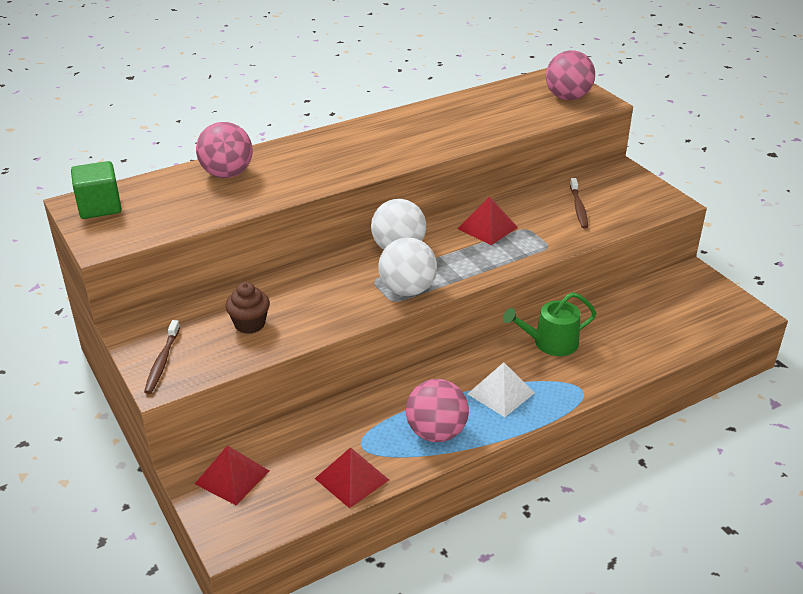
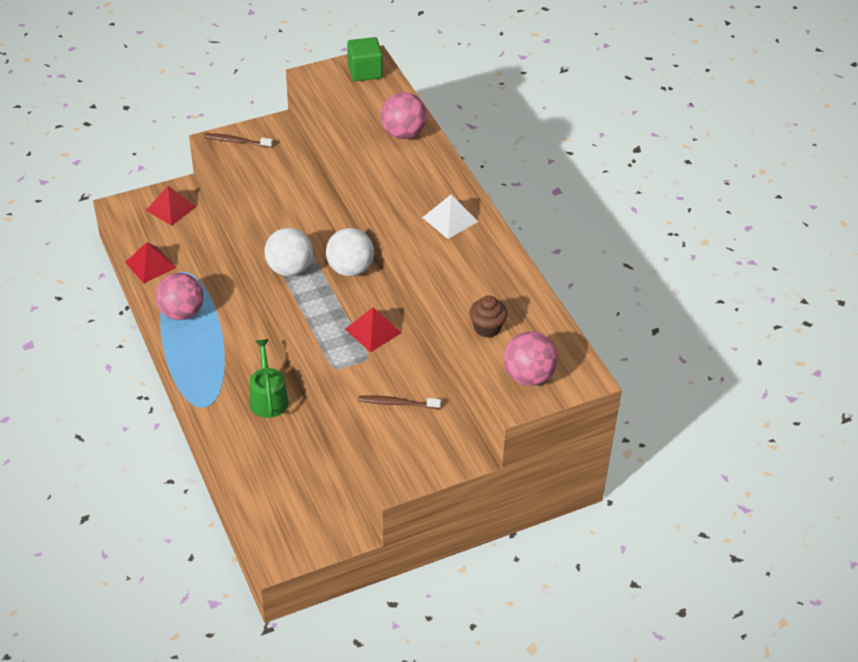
camera: 95 degrees right, 10 degrees up
brown cupcake [225,282,270,334] -> brown cupcake moved to [470,295,507,338]
white pyramid [468,362,535,417] -> white pyramid moved to [422,195,478,239]

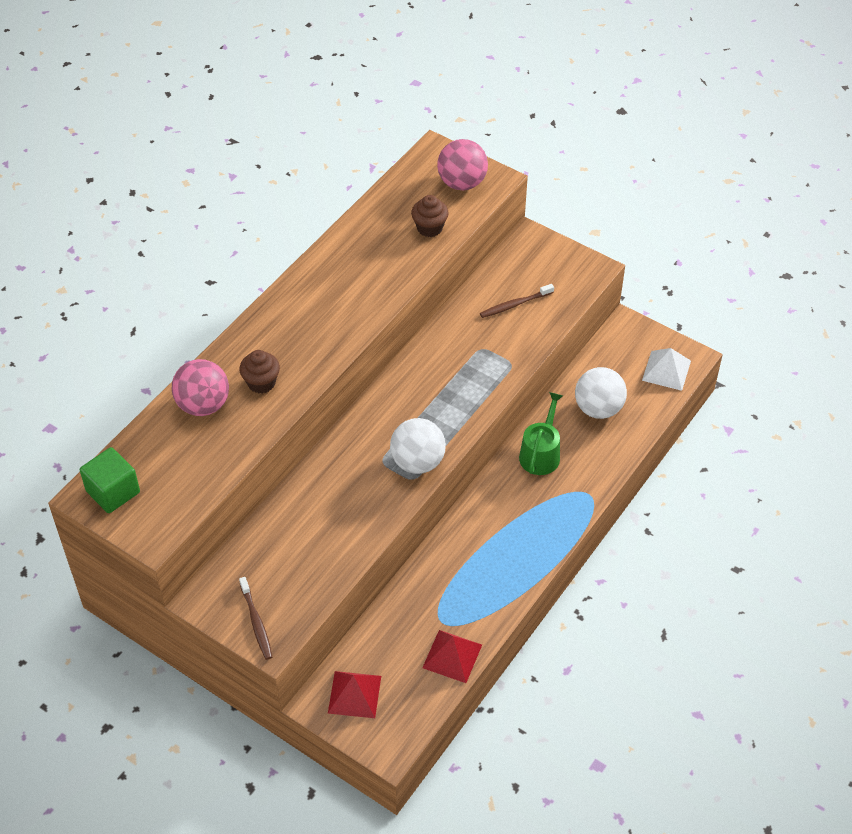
camera: 120 degrees left, 5 degrees up
pink ball [155,273,204,320] -> none
green watering can [250,339,288,418] -> green watering can turned 150 degrees clockwise [519,392,563,475]
white ball [326,228,374,276] -> white ball moved to [575,367,627,419]
red pyramid [345,307,402,352] -> none
brown toothbrush [358,395,441,409] -> brown toothbrush turned 90 degrees clockwise [480,284,554,318]
white pyramid [422,195,478,239] -> white pyramid moved to [642,348,691,391]
none -> brown cupcake [239,350,280,394]

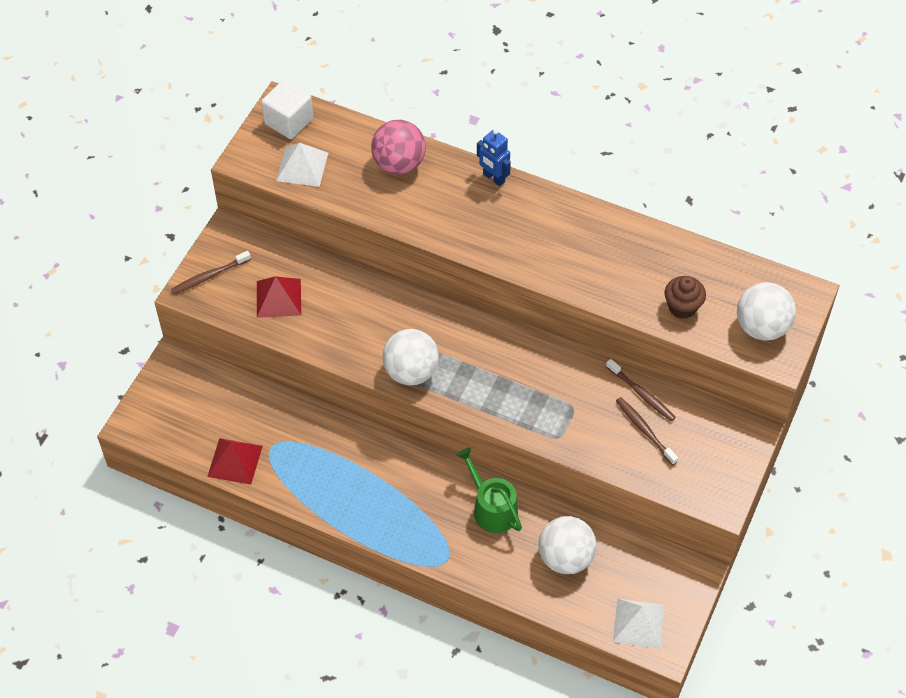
camera: 80 degrees right, 5 degrees up
green cube [80,447,140,513] -> white cube [261,80,313,139]
brown cupcake [239,350,280,394] -> none
red pyramid [328,671,381,718] -> red pyramid moved to [257,276,301,318]
pink ball [437,139,488,190] -> white ball [737,282,796,341]
green watering can [519,392,563,475] -> green watering can turned 135 degrees counterclockwise [457,448,522,533]
none -> white pyramid [276,143,328,187]
none -> blue robot [477,129,511,186]
none -> brown toothbrush [606,359,676,422]

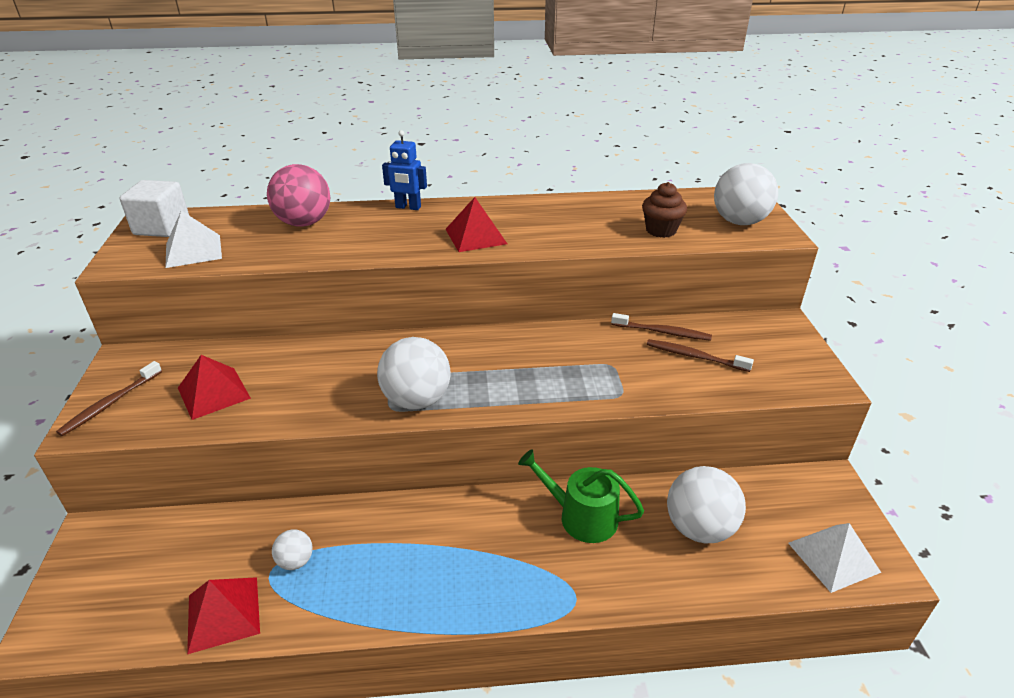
camera: 30 degrees left, 20 degrees down
none -> white ball [272,529,312,570]
none -> red pyramid [445,197,507,252]

